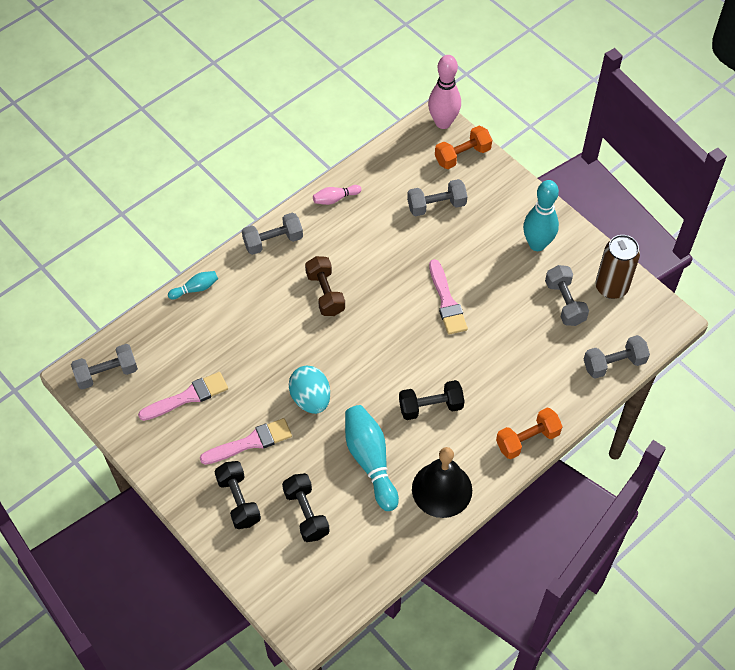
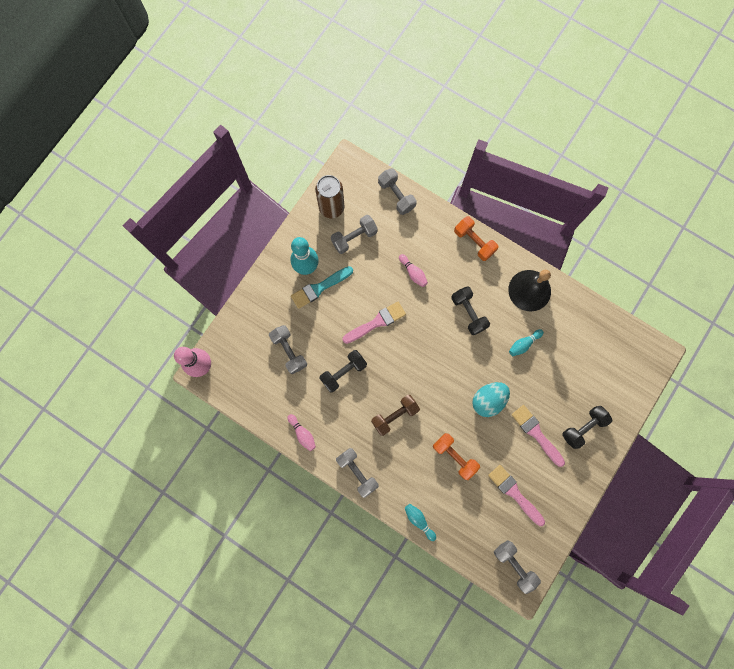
camera: 105 degrees left, 20 degrees up
black dumbbell [282,473,330,542] -> black dumbbell moved to [320,350,367,392]
turquoise bowling pin [345,405,399,511] -> turquoise bowling pin [509,329,544,356], size x0.51
orange dumbbell [435,126,492,169] -> orange dumbbell moved to [433,433,480,480]
none -> turquoise brush [291,266,353,309]
none -> pink bowling pin [399,254,428,287]

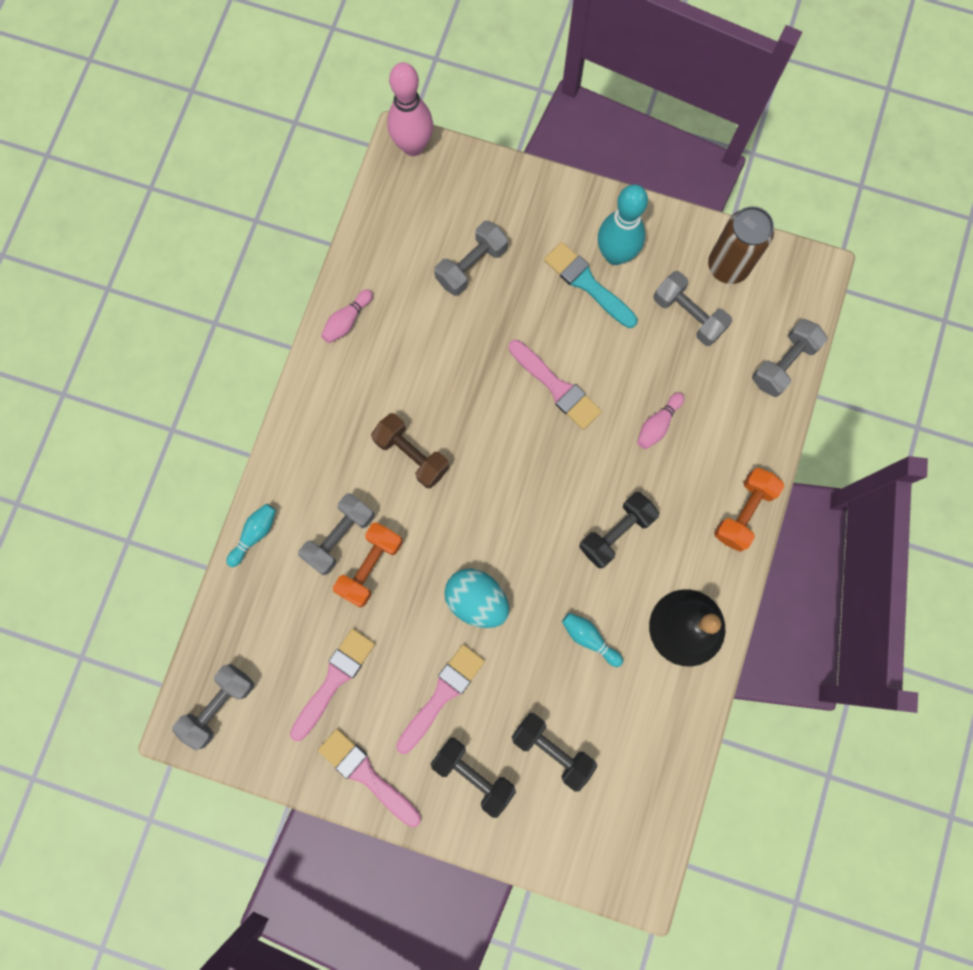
camera: 75 degrees right, 0 degrees up
black dumbbell [320,350,367,392] -> black dumbbell moved to [512,713,597,792]
grey dumbbell [336,448,379,498] -> grey dumbbell moved to [298,493,374,575]
none -> pink brush [318,729,421,827]

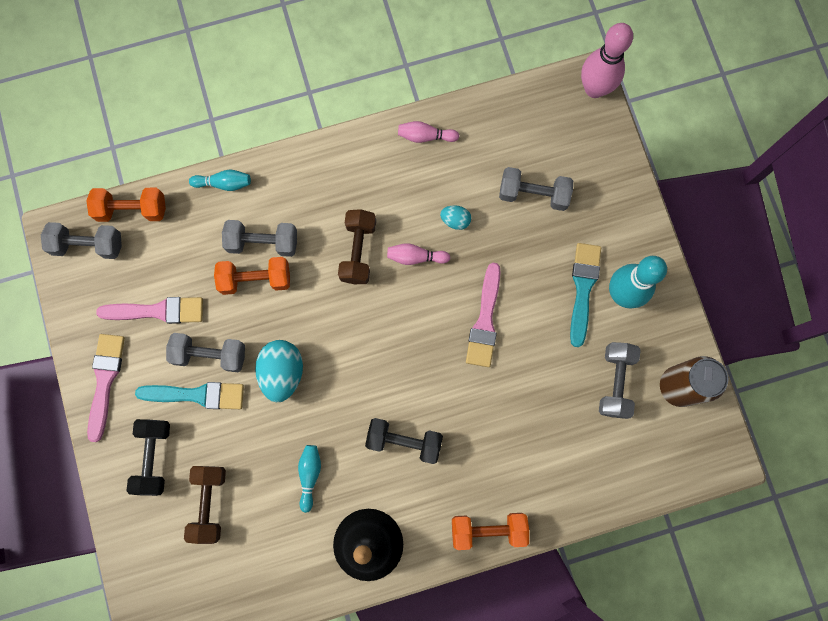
camera: 55 degrees right, 0 degrees up
pink brush [396,644,485,754] -> turquoise brush [135,382,244,409]
black dumbbell [512,713,597,792] -> brown dumbbell [184,466,226,544]
pink bowling pin [637,392,684,449] -> pink bowling pin moved to [387,243,450,265]
grey dumbbell [752,319,828,397] -> grey dumbbell moved to [166,333,245,372]
none -> orange dumbbell [86,188,166,222]
none -> turquoise egg [440,205,471,230]

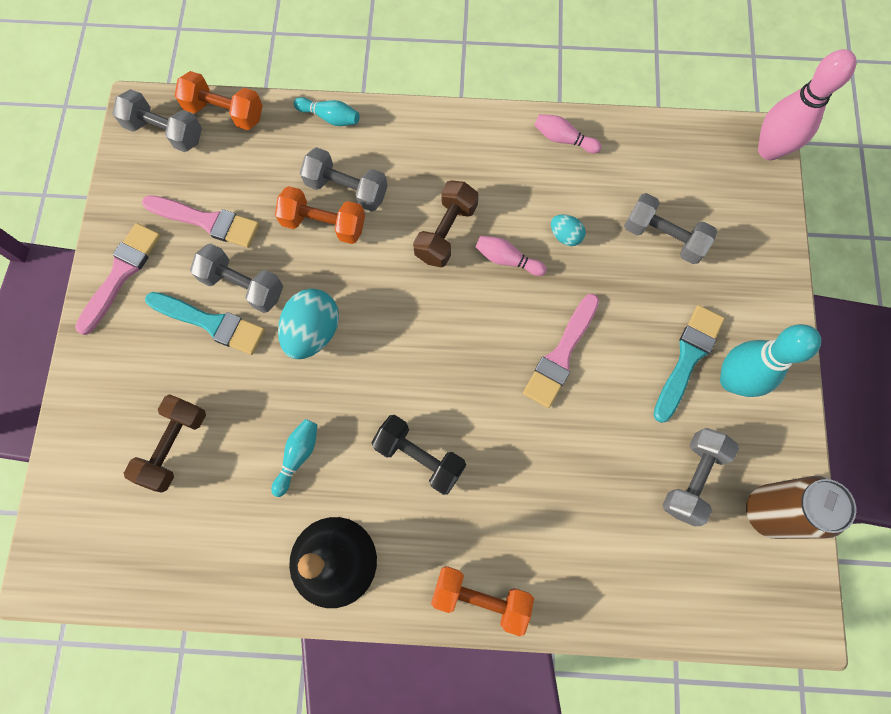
camera: 20 degrees right, 5 degrees down
black dumbbell [127,419,170,496] -> none

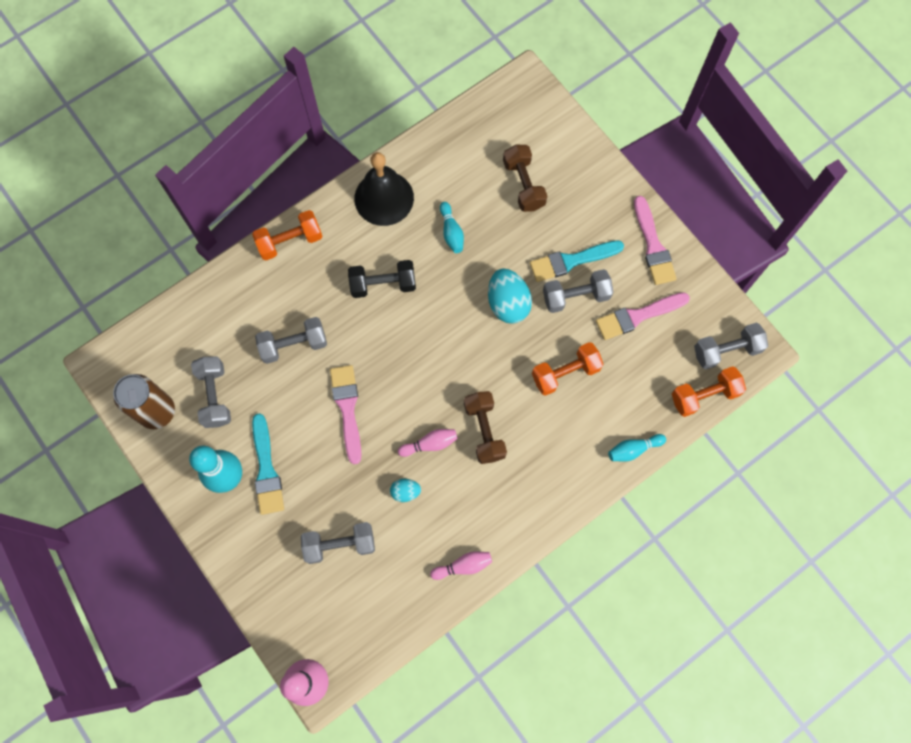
camera: 140 degrees right, 0 degrees up
grey dumbbell [300,147,388,212] -> grey dumbbell moved to [255,317,327,364]

